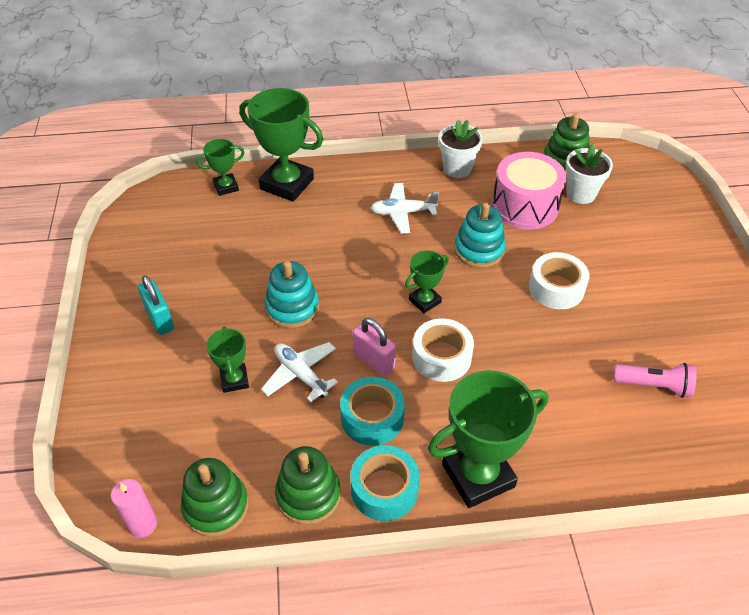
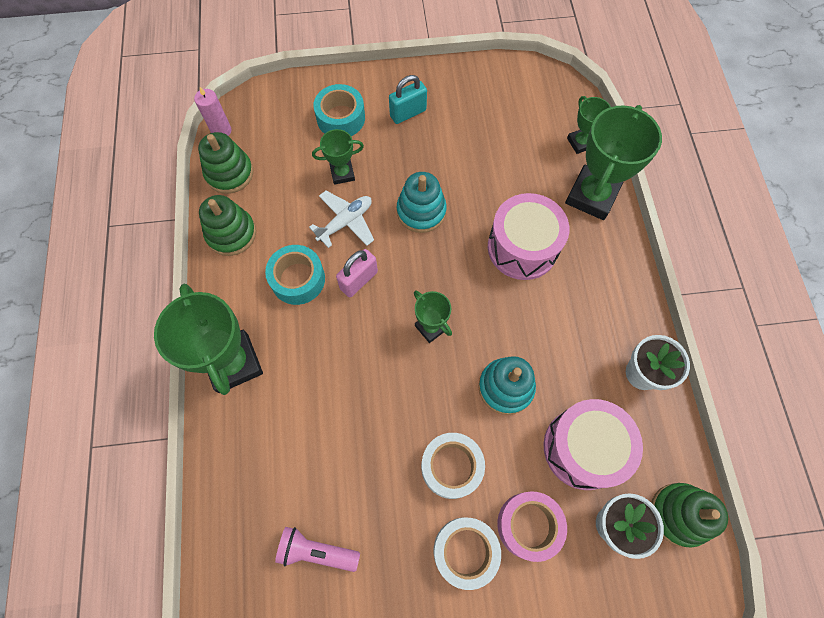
camera: 90 degrees right, 20 degrees up
turquoise tape [350,445,420,521] -> turquoise tape moved to [313,84,365,136]
white plane [371,183,439,233] -> none
white tape [412,318,474,382] -> white tape moved to [434,518,501,590]
pink flashlight [613,363,696,398] -> pink flashlight turned 90 degrees clockwise [275,527,360,572]
none -> pink drum [488,193,569,280]
none -> pink tape [497,491,567,562]

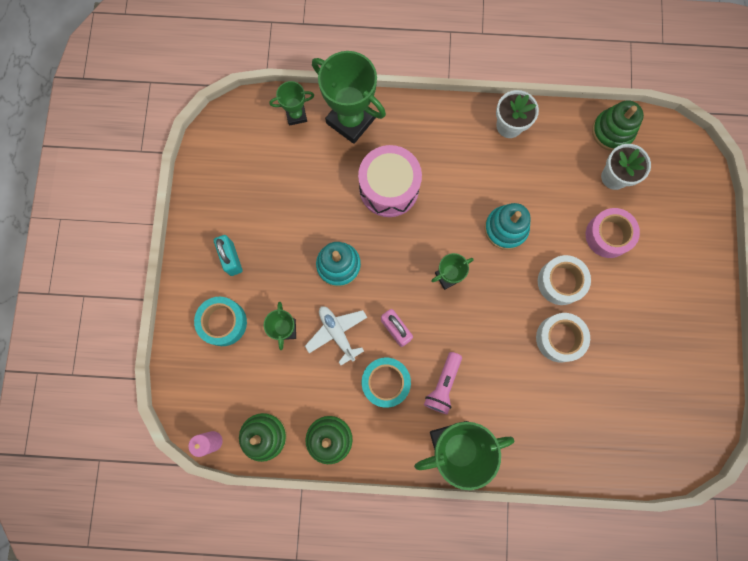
camera: 80 degrees left, 10 degrees up
pink flashlight [275,527,360,572] -> pink flashlight moved to [424,352,462,414]
white tape [434,518,501,590] -> white tape moved to [536,313,590,362]
pink drum [543,399,643,490] -> none

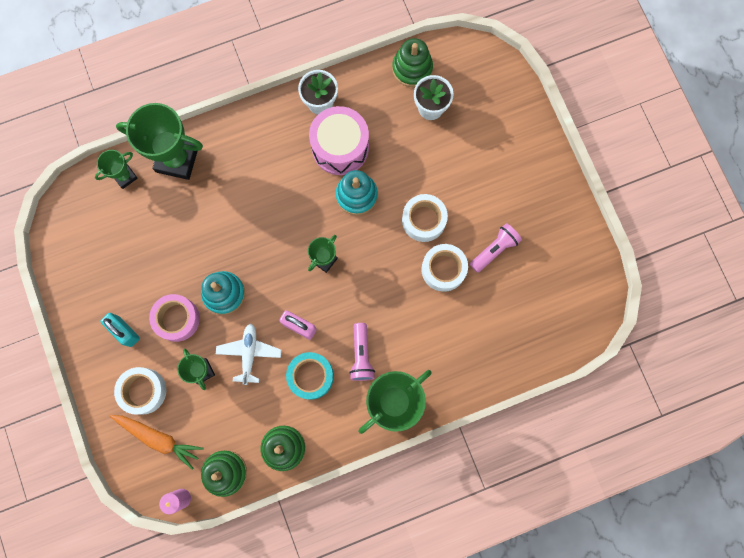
camera: 25 degrees left, 0 degrees up
turquoise tape [194,297,247,346] -> white tape [114,367,166,415]
white plane [305,306,367,365] -> white plane turned 60 degrees clockwise [216,324,281,385]
pink drum [358,145,422,217] -> pink drum moved to [309,106,369,175]
pink tape [586,208,640,258] -> pink tape moved to [149,294,200,342]
none -> orange carrot [110,415,203,470]
none -> pink flashlight [470,223,522,273]

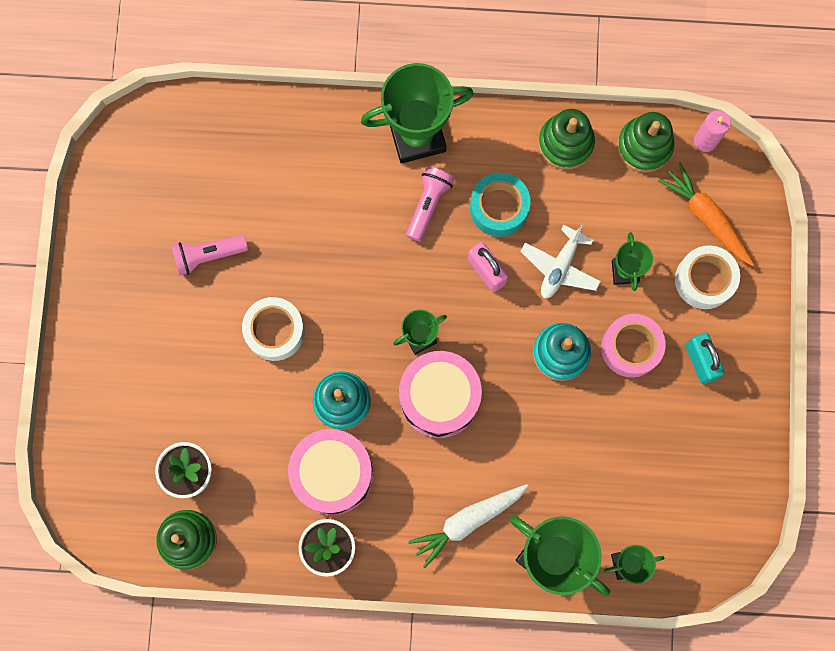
camera: 155 degrees left, 0 degrees up
white tape [421,244,468,292] -> none
none -> pink drum [399,351,482,438]
none -> white carrot [408,484,528,568]

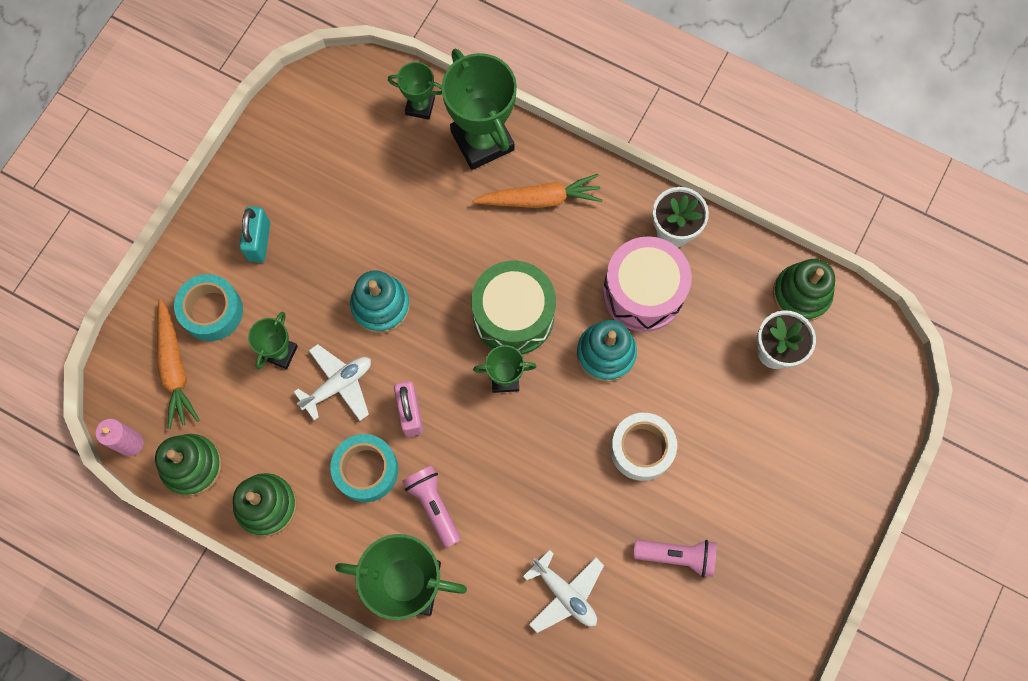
camera: 155 degrees left, 5 degrees down
pink drum [399,351,482,438] -> green drum [471,261,556,355]
pink flashlight [406,166,455,242] -> pink flashlight turned 105 degrees clockwise [402,466,461,548]
white carrot [408,484,528,568] -> orange carrot [472,174,602,208]
pink tape [601,314,666,378] -> none
white tape [675,245,740,309] -> turquoise tape [174,274,243,341]
none -> white plane [523,550,604,633]

